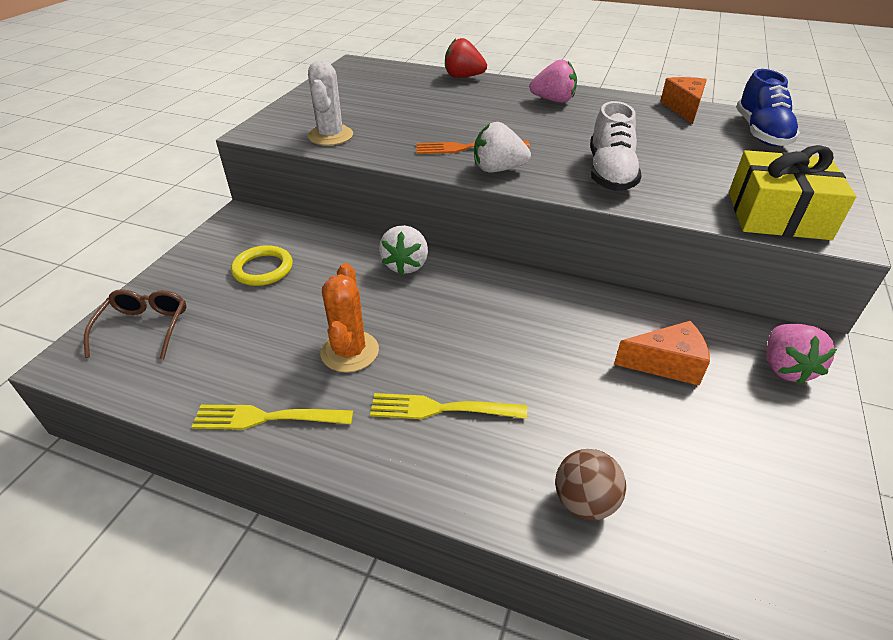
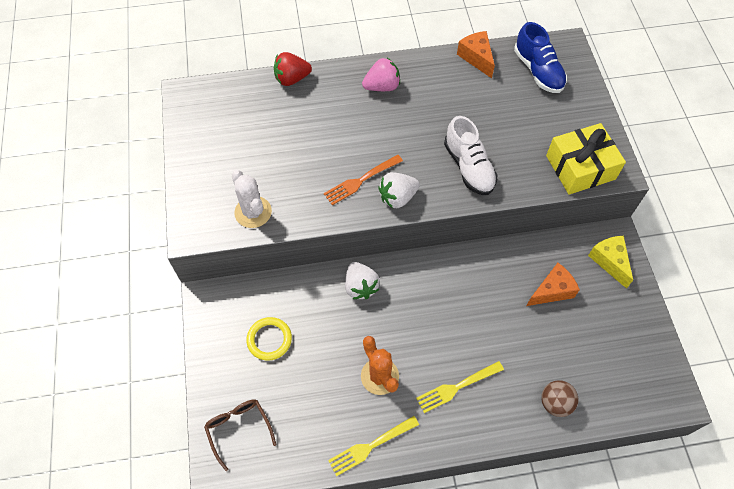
camera: 30 degrees left, 20 degrees up
pink strawberry [766,324,837,385] -> yellow cheese [588,236,633,289]

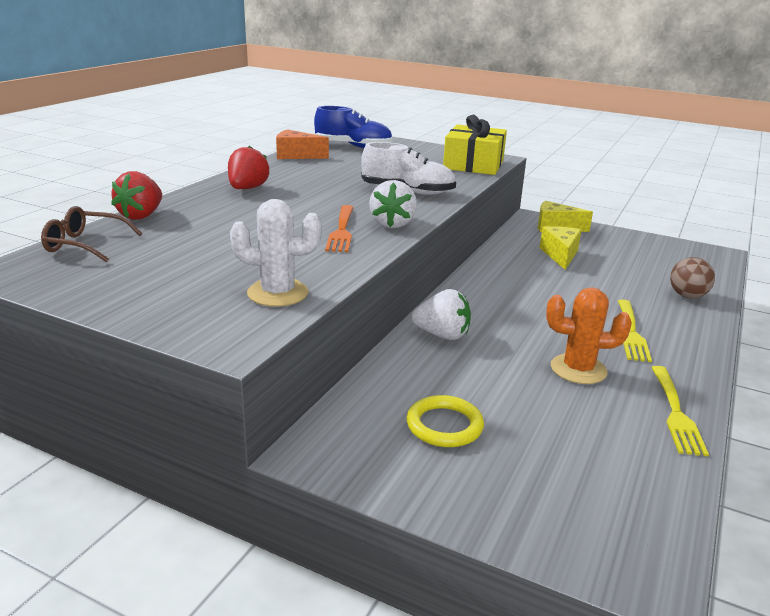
camera: 55 degrees left, 35 degrees down
brown glasses [204,399,277,471] -> brown glasses moved to [41,206,142,262]
pink strawberry [362,58,400,91] -> red strawberry [228,146,269,189]
orange cheese [527,263,580,306] -> yellow cheese [540,226,582,270]

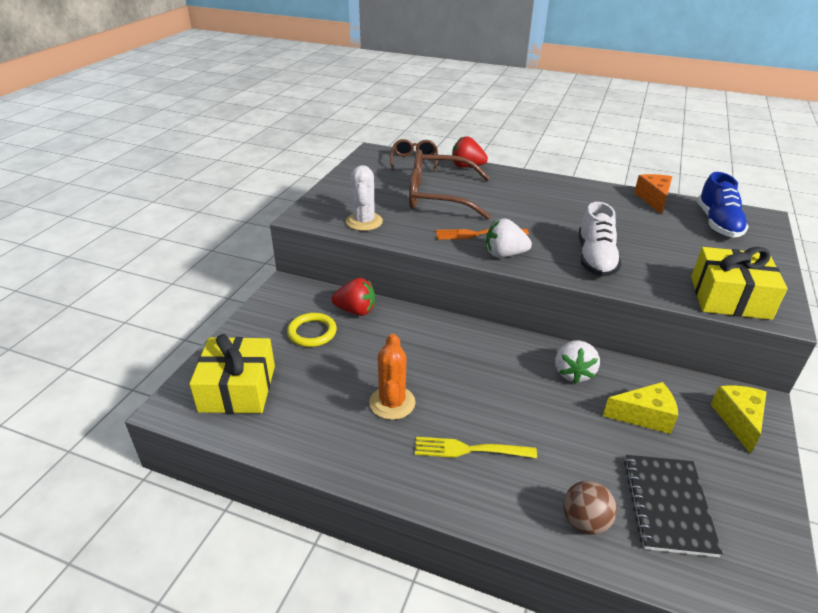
camera: 85 degrees right, 10 degrees up
red strawberry [228,146,269,189] -> red strawberry moved to [331,278,375,316]
white strawberry [412,289,471,340] -> white strawberry moved to [555,340,600,384]
yellow fork [651,366,709,456] -> none
none -> yellow gift [189,334,275,413]
none -> brown glasses [409,149,491,220]
none -> black notebook [624,455,723,557]

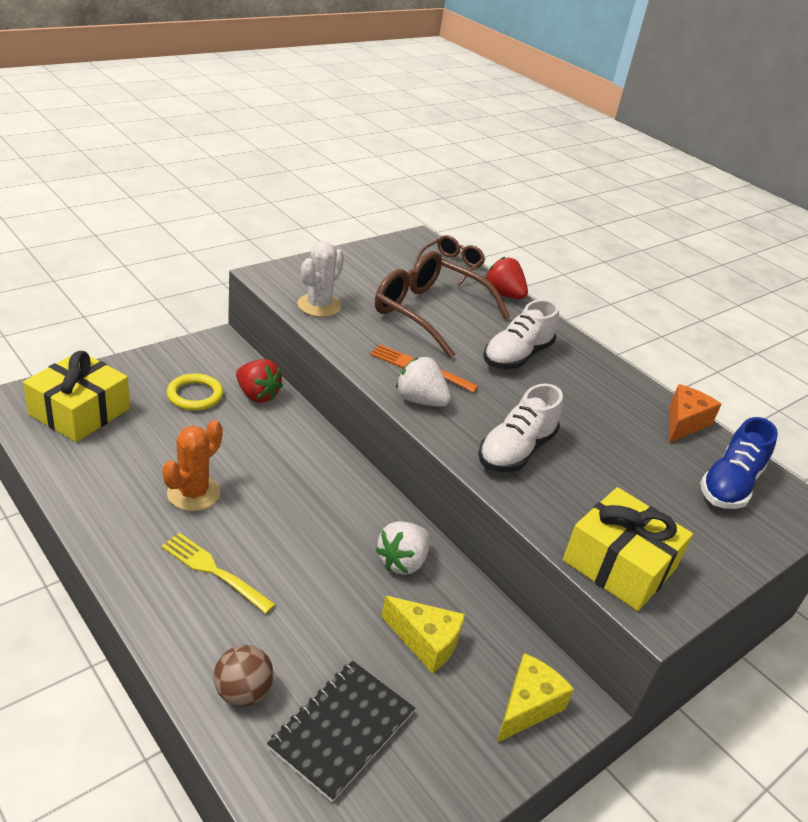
camera: 25 degrees right, 0 degrees up
none -> white shoe [483,299,559,369]

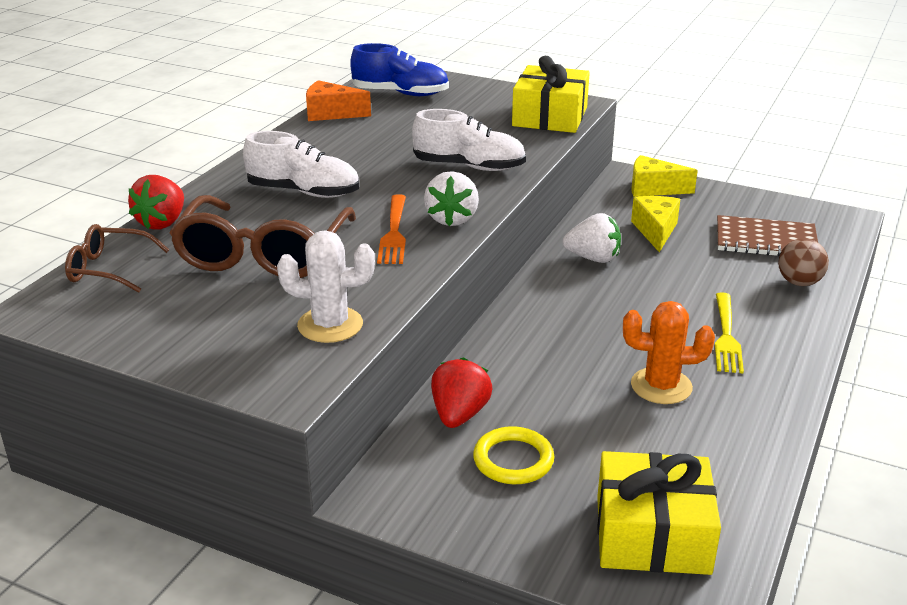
camera: 110 degrees left, 5 degrees down
black notebook [267,661,415,802] -> brown notebook [717,215,818,257]

